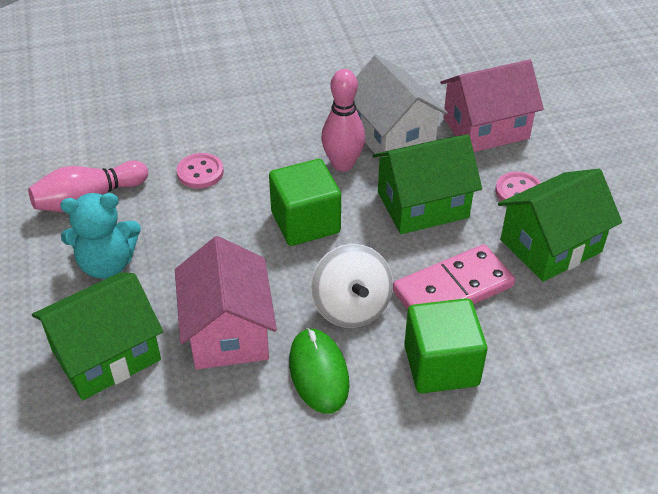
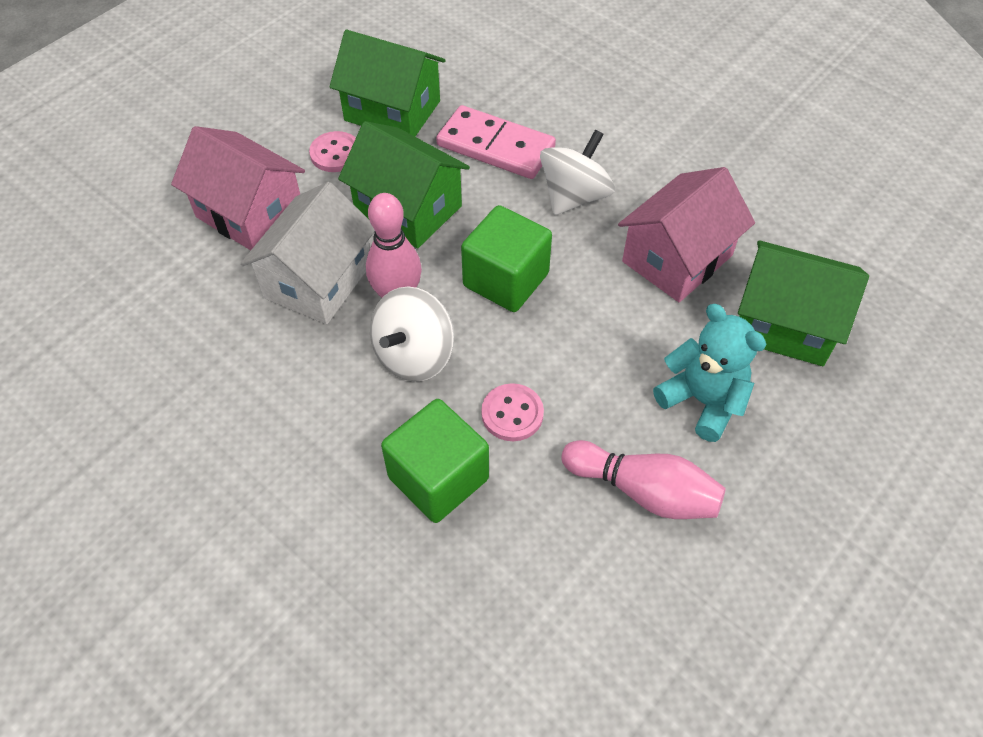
camera: 125 degrees left, 10 degrees up
green mouse [289,328,349,414] -> none
green cube [404,298,487,393] -> green cube moved to [381,399,489,523]
none -> white spinning top [370,287,454,382]

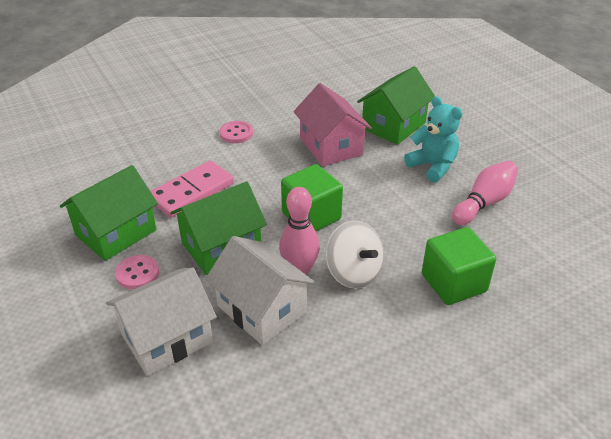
camera: 70 degrees left, 15 degrees down
pink house [171,126,305,250] -> white house [106,267,217,376]
pink button [481,383,544,441] -> pink button moved to [219,121,253,143]
white spinning top [540,130,615,215] -> none
turquoise teddy bear [653,304,766,442] -> turquoise teddy bear turned 75 degrees clockwise [404,96,463,182]

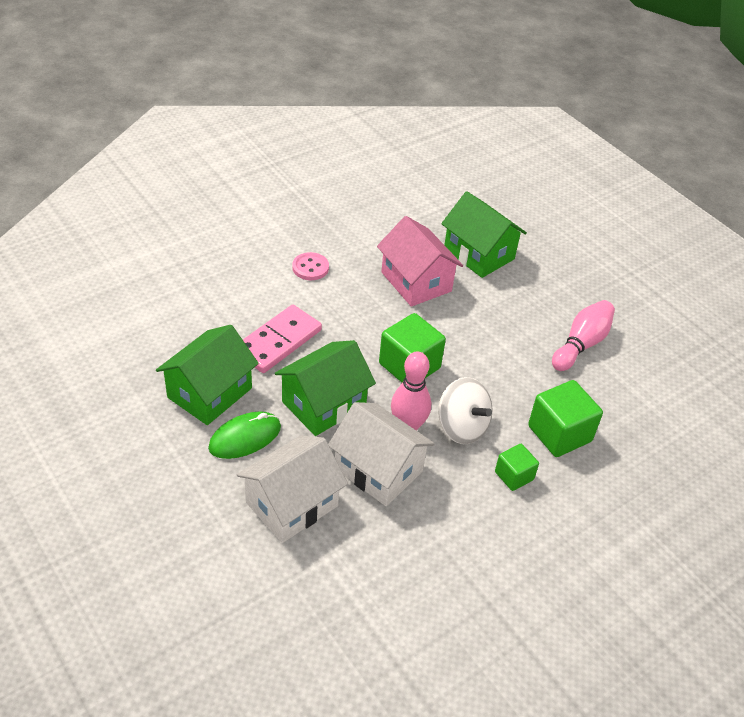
camera: 10 degrees left, 5 degrees up
pink button [115,255,159,290] -> green mouse [208,411,281,459]
green house [357,66,435,145] -> green house turned 75 degrees counterclockwise [441,191,527,278]
turquoise teddy bear [404,96,463,182] -> none
none -> green cube [495,444,539,491]

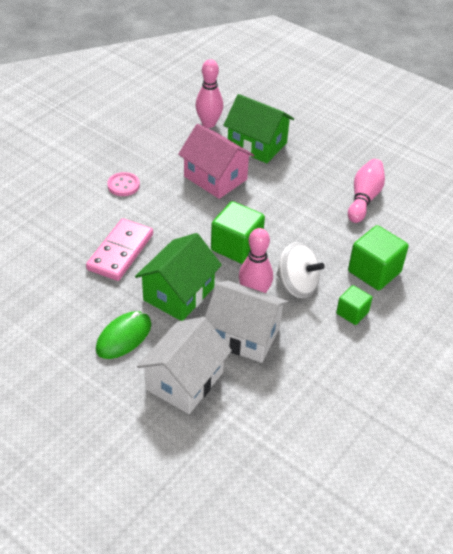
camera: 15 degrees left, 0 degrees up
green house [156,325,259,425] -> none
none -> pink bowling pin [195,59,223,128]

